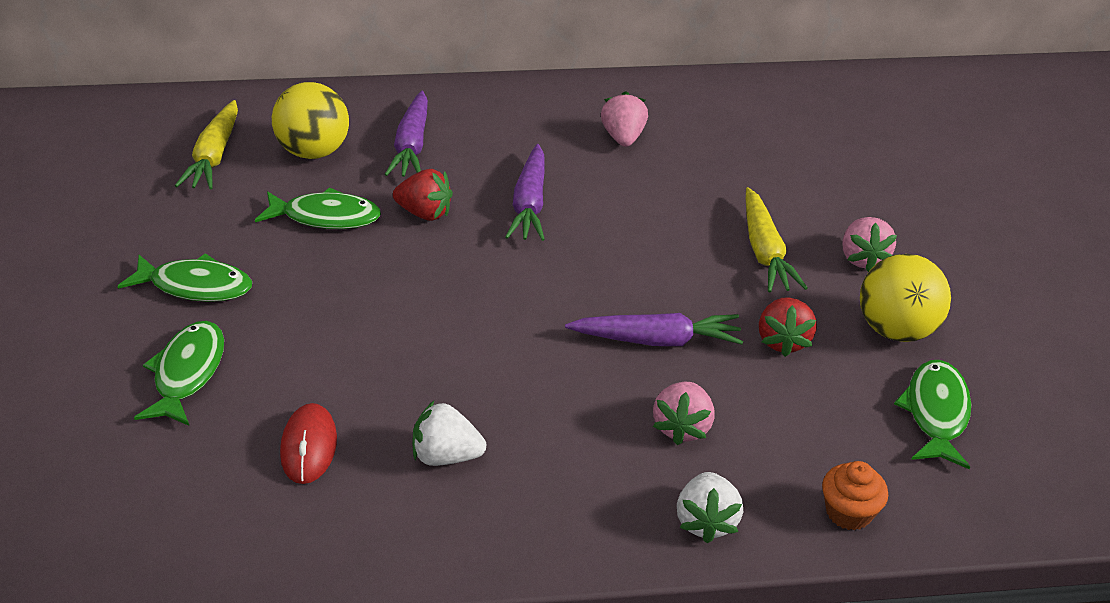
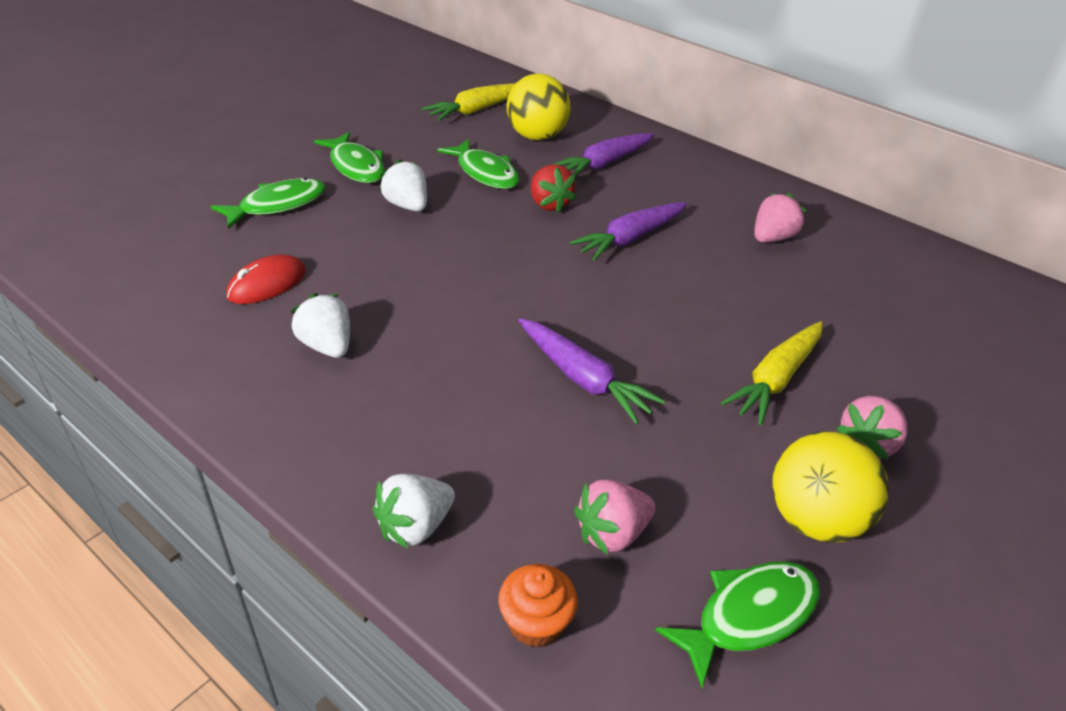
camera: 45 degrees right, 0 degrees up
pink strawberry [653,381,715,445] -> pink strawberry moved to [574,480,655,555]
red strawberry [759,297,817,357] -> none
none -> white strawberry [380,159,427,211]

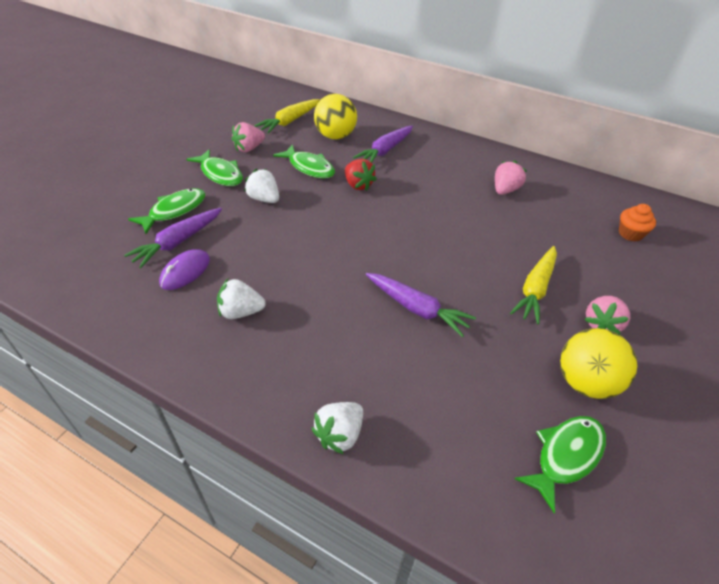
camera: 10 degrees left, 5 degrees up
red mouse [226,254,306,304] -> purple mouse [159,249,210,290]
white strawberry [291,293,350,358] -> white strawberry turned 45 degrees counterclockwise [217,279,266,319]
orange cupcake [499,564,578,647] -> orange cupcake moved to [619,204,656,242]
purple carrot [570,202,687,261] -> purple carrot moved to [124,208,222,268]
pink strawberry [574,480,655,555] -> pink strawberry moved to [232,122,265,152]

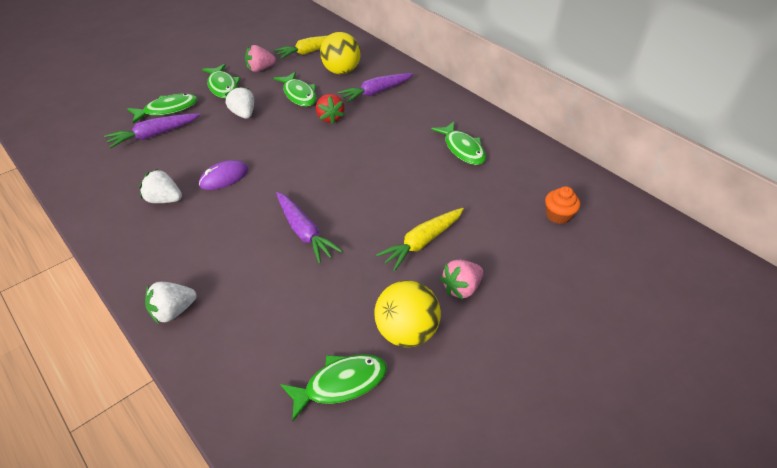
camera: 20 degrees right, 0 degrees up
purple mouse [159,249,210,290] -> purple mouse moved to [199,160,249,190]
pink strawberry [495,161,527,195] -> green fish [432,122,486,165]

